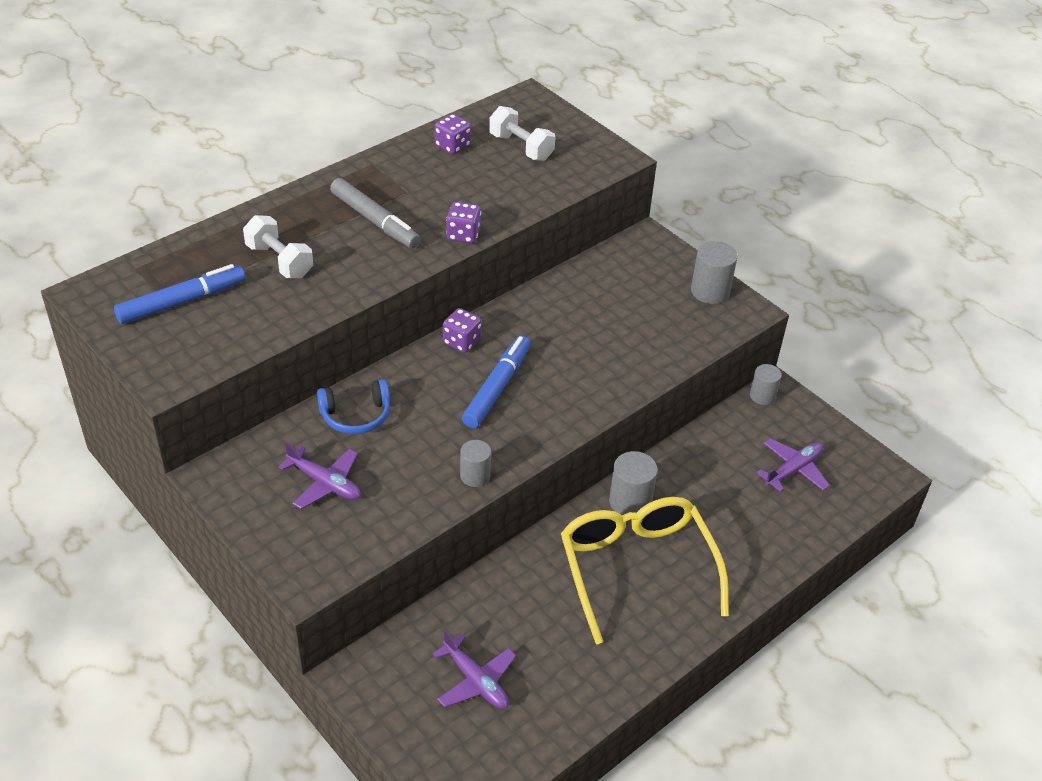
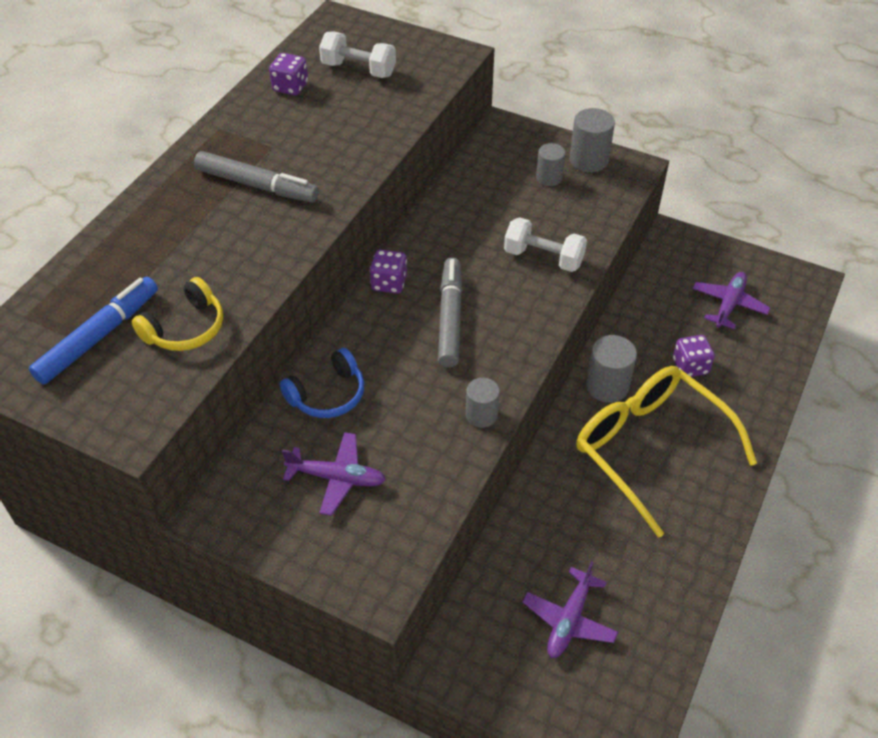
camera: 20 degrees left, 5 degrees up
white dumbbell [243,215,313,278] -> white dumbbell moved to [504,217,587,272]
purple plane [433,630,516,709] -> purple plane turned 90 degrees clockwise [522,561,618,658]
purple dice [446,202,481,243] -> purple dice moved to [673,335,715,377]
blue marker [462,336,530,428] -> grey marker [438,258,462,368]
grey cylinder [750,364,781,405] -> grey cylinder moved to [536,143,565,186]
none -> yellow headphones [132,277,223,351]

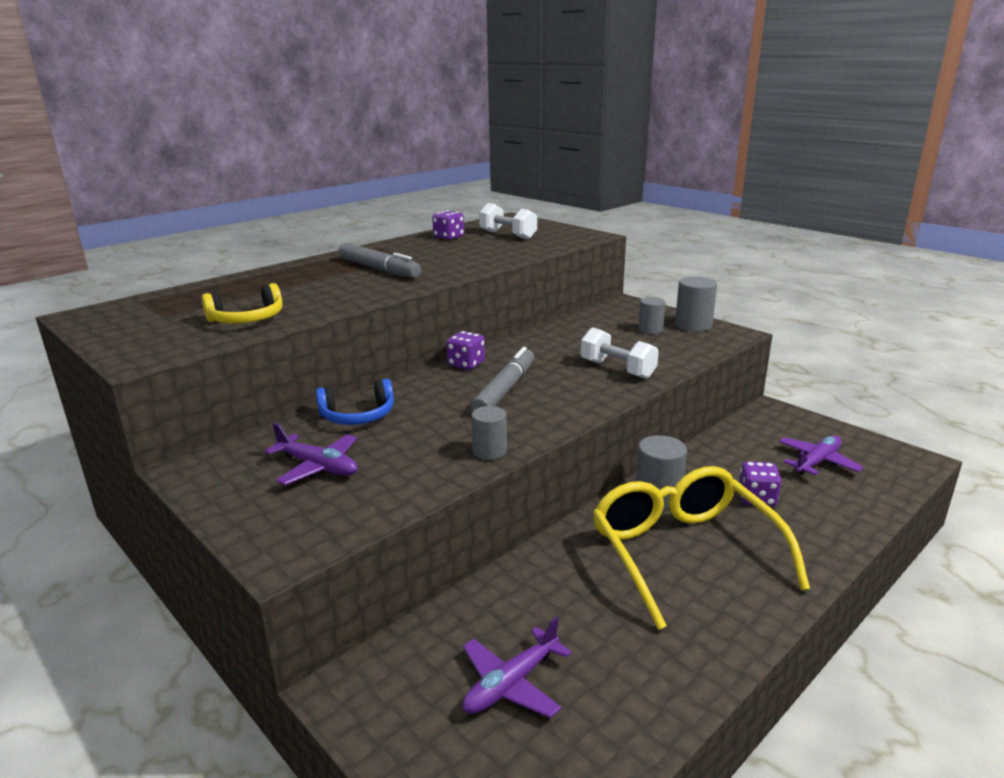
camera: 20 degrees right, 25 degrees down
blue marker [29,277,158,385] -> none

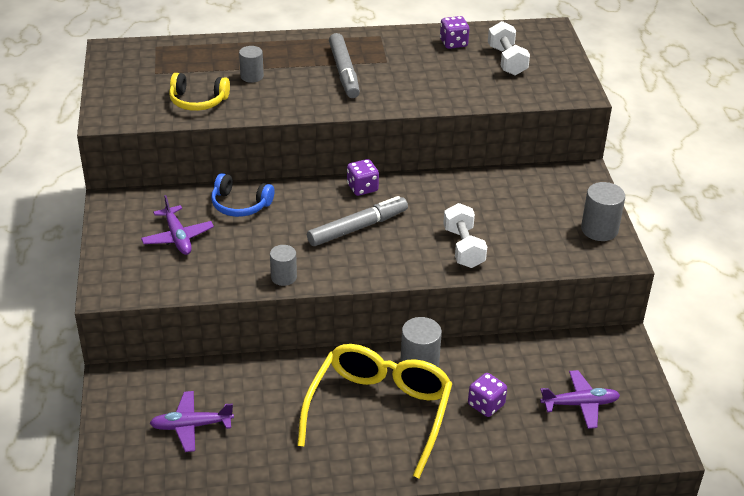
camera: 35 degrees right, 15 degrees up
grey cylinder [638,297,666,334] -> grey cylinder moved to [239,46,264,83]

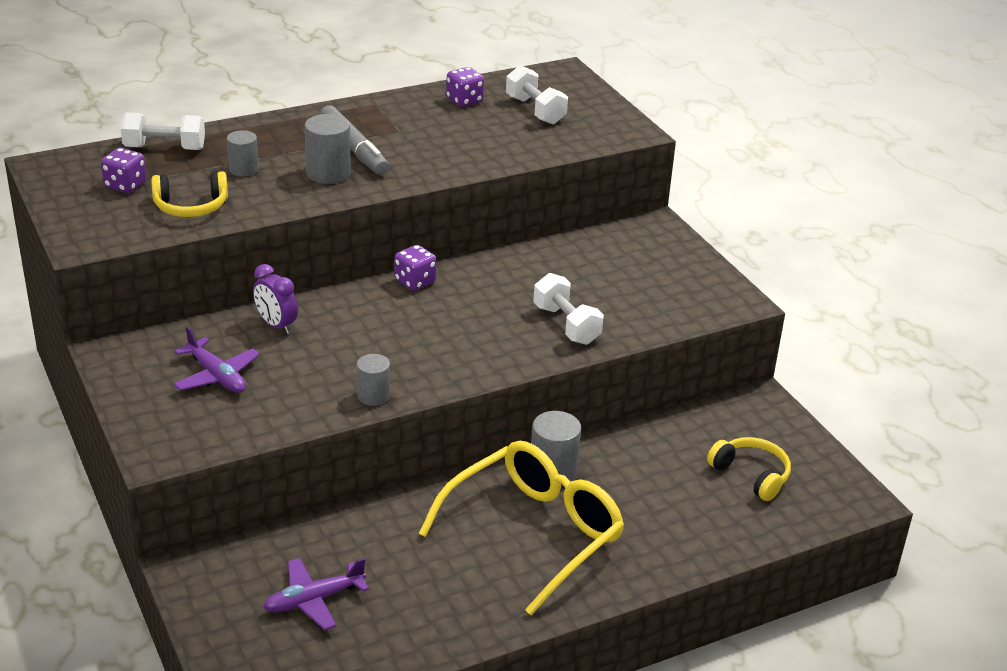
camera: 20 degrees left, 5 degrees down
blue headphones [211,173,274,217] -> purple clock [253,264,298,334]
yellow glasses [297,344,452,478] -> yellow glasses turned 45 degrees clockwise [419,441,624,615]
grey marker [307,196,408,246] -> none
purple dice [468,373,507,417] -> purple dice moved to [101,148,147,193]
purple plane [540,370,620,429] -> yellow headphones [707,437,791,501]
grey cylinder [581,182,625,241] -> grey cylinder moved to [305,114,351,184]
none -> white dumbbell [121,112,205,150]

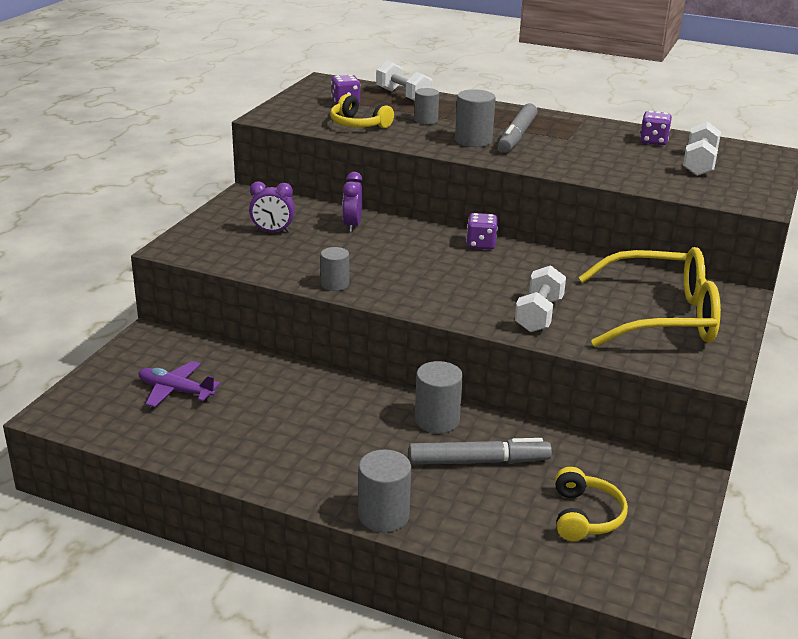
camera: 50 degrees right, 5 degrees down
purple plane [174,326,260,393] -> purple clock [249,182,295,233]
yellow glasses [419,441,624,615] -> yellow glasses moved to [579,247,721,347]
none -> grey cylinder [358,449,411,532]
none -> grey marker [409,438,552,465]

